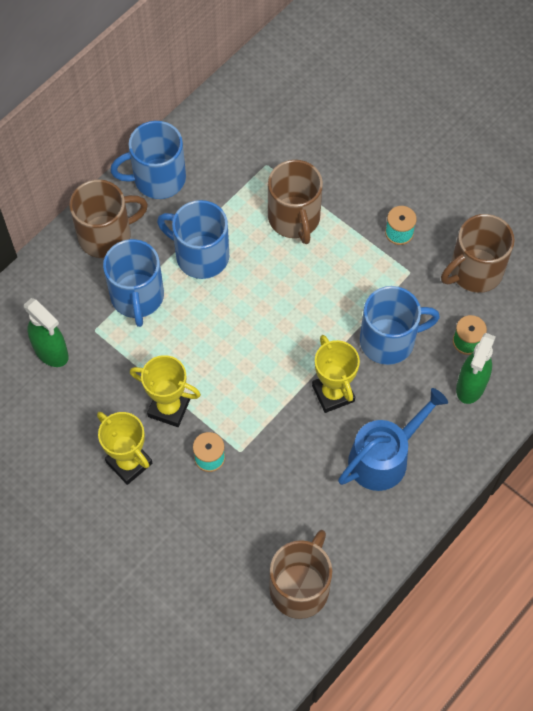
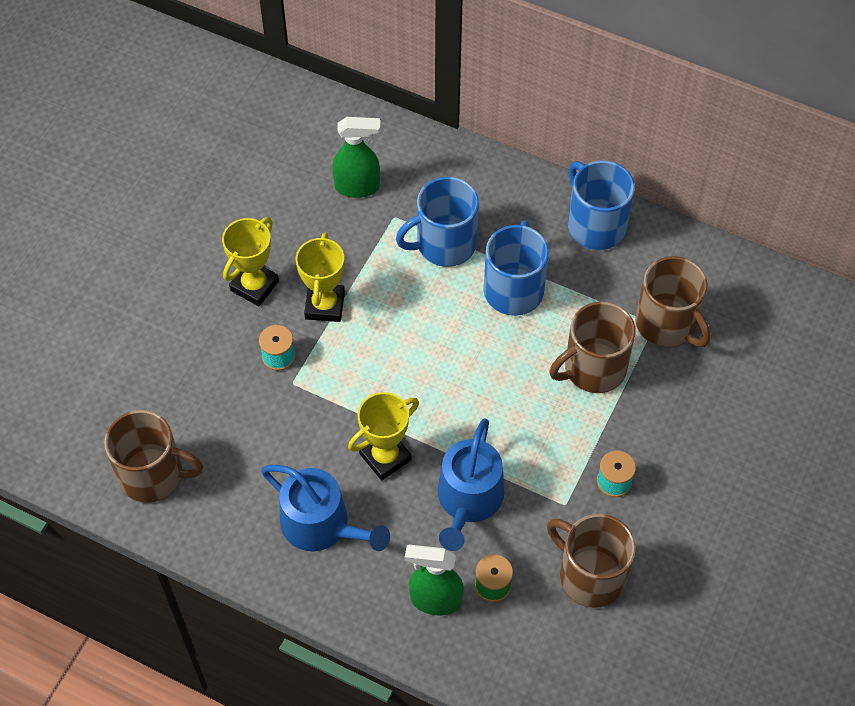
camera: 75 degrees right, 5 degrees down
green spray bottle [24,298,69,367] -> green spray bottle turned 120 degrees counterclockwise [332,117,380,198]
brown mug [69,179,148,258] -> brown mug moved to [635,256,711,347]
blue mug [360,286,440,365] -> blue watering can [438,418,504,551]

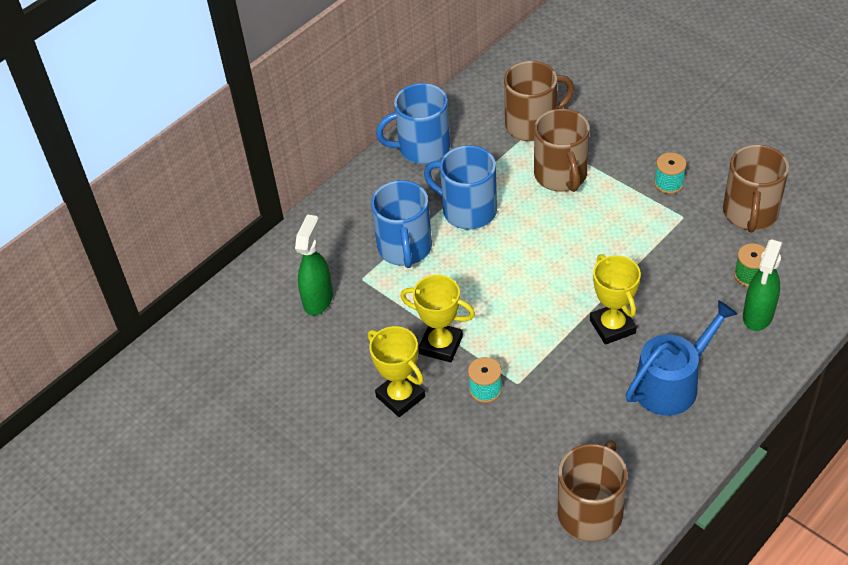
camera: 70 degrees left, 10 degrees down
blue watering can [438,418,504,551] -> none
brown mug [547,514,636,608] -> brown mug turned 45 degrees counterclockwise [723,145,789,232]

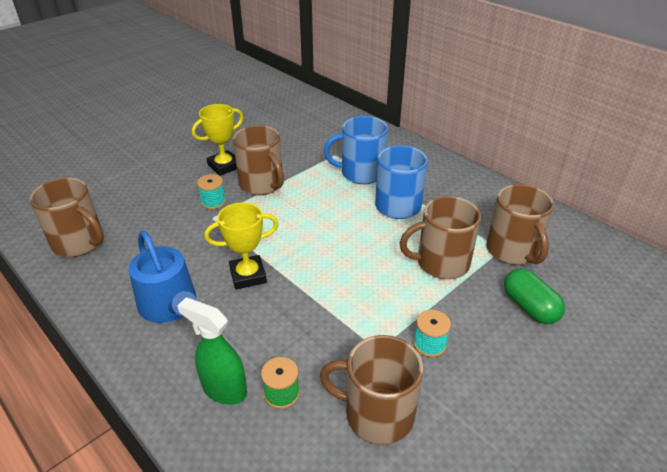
camera: 90 degrees right, 10 degrees down
green spray bottle [295,215,333,315] -> none
blue mug [376,83,450,164] -> none
yellow trophy [400,275,475,362] -> brown mug [233,125,284,195]
none -> green capsule [504,268,565,324]

